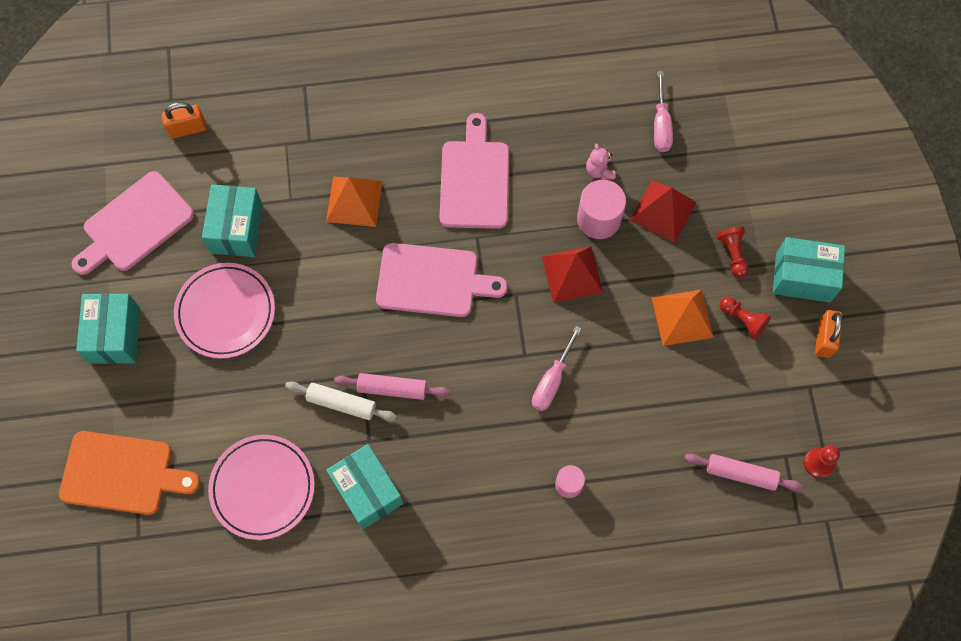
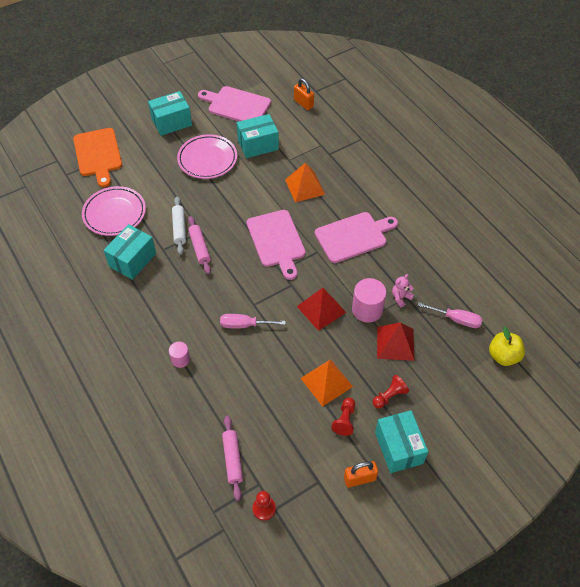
camera: 65 degrees right, 15 degrees down
pink screwdriver [654,71,673,152] -> pink screwdriver turned 135 degrees counterclockwise [418,302,482,328]
none -> yellow apple [489,327,525,366]

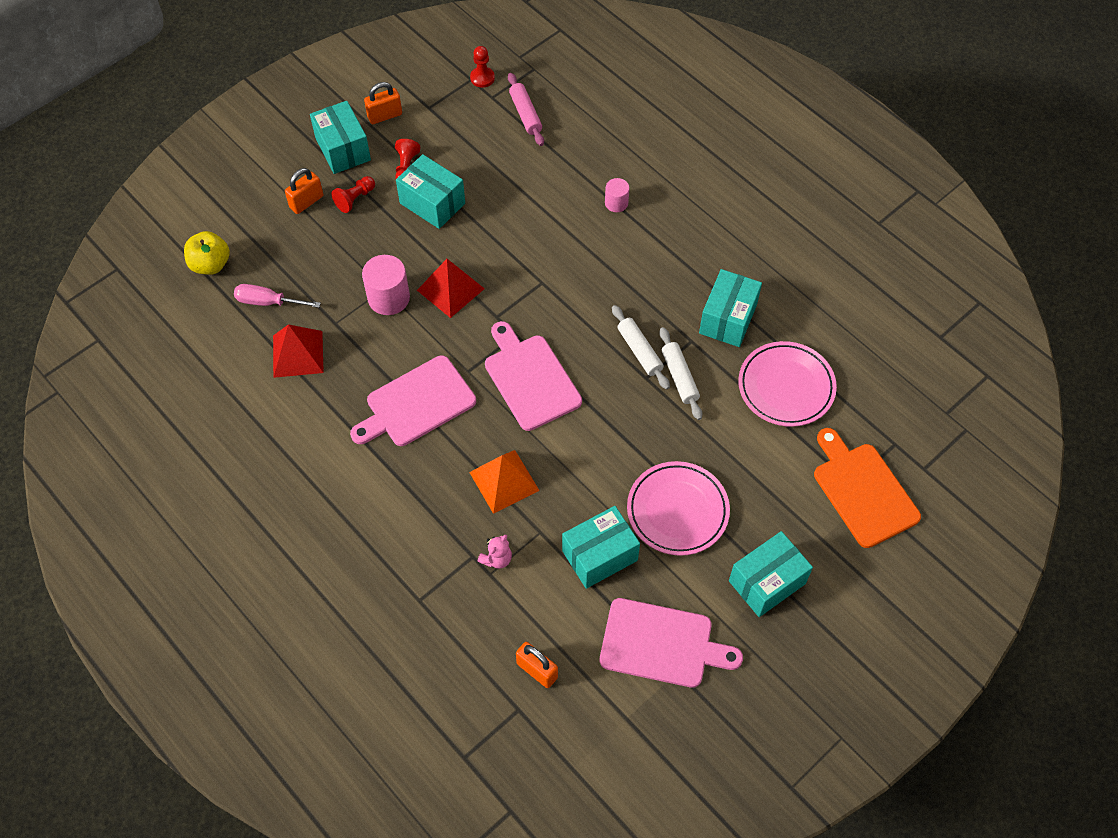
camera: 170 degrees right, 5 degrees up
pink rolling pin [188,216,211,274] -> white rolling pin [612,305,670,390]
pink screwdriver [220,314,286,328] -> none
orange pyramid [301,359,353,406] -> turquoise box [396,154,465,229]
red pyramid [377,322,414,361] -> red pyramid moved to [273,324,324,378]
pink teddy bear [392,274,414,307] -> pink teddy bear moved to [477,535,512,569]
none -> orange padlock [285,168,323,214]

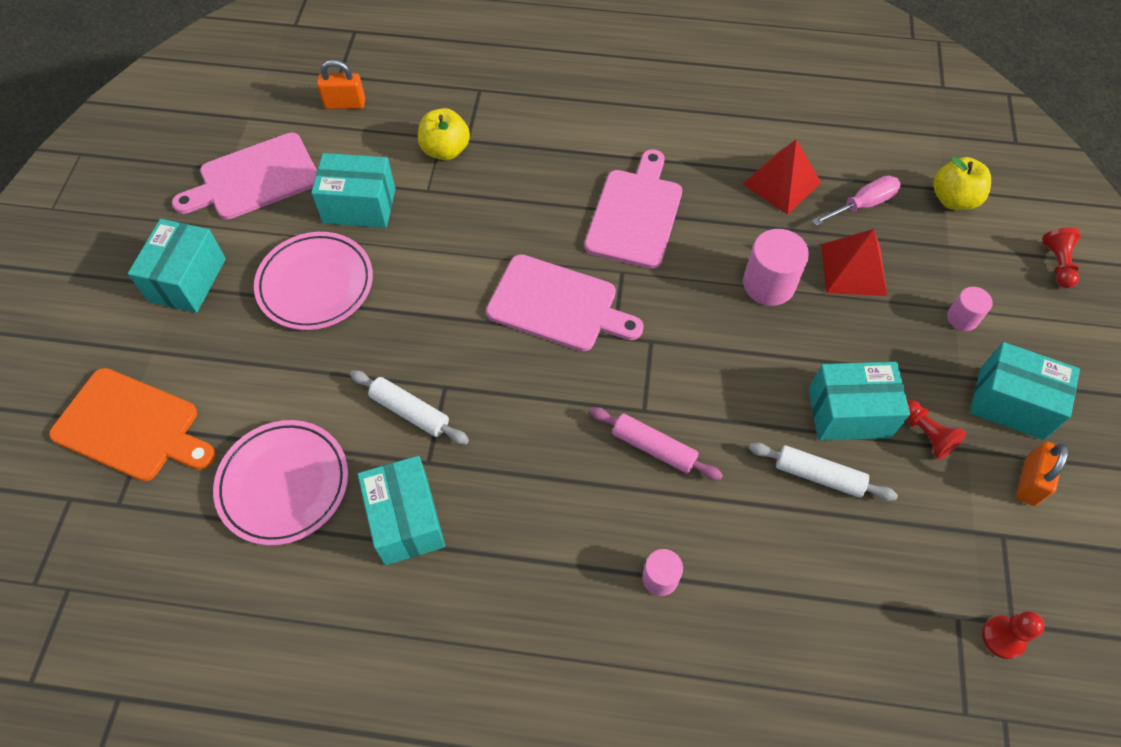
camera: 140 degrees right, 0 degrees up
orange padlock [285,168,323,214] -> pink cylinder [947,287,993,331]
red pawn [331,176,375,213] -> red pawn moved to [1042,228,1081,288]
red pyramid [417,259,485,318] -> red pyramid moved to [821,229,887,296]
orange pyramid [469,450,540,514] -> none
pink teddy bear [477,535,512,569] -> yellow apple [418,108,470,160]
pink rolling pin [508,73,544,146] -> pink rolling pin moved to [589,407,723,481]
turquoise box [562,506,640,589] -> turquoise box turned 75 degrees clockwise [311,153,395,228]
white rolling pin [612,305,670,390] -> white rolling pin moved to [749,442,898,501]

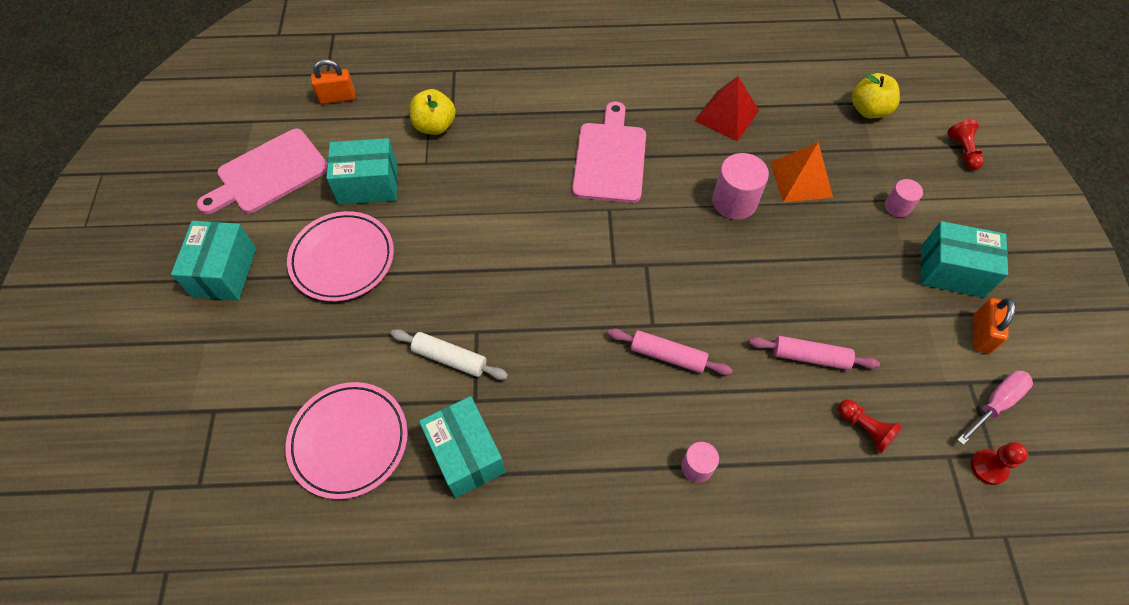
camera: 10 degrees left, 0 degrees up
orange cutting board [49,368,215,481] -> none
pink cutting board [486,254,644,351] -> none
white rolling pin [749,442,898,501] -> pink rolling pin [749,336,880,370]
turquoise box [809,362,910,440] -> none
pink screwdriver [812,175,901,226] -> pink screwdriver moved to [957,370,1033,445]
red pyramid [821,229,887,296] -> orange pyramid [770,142,833,202]
red pawn [906,400,967,460] -> red pawn moved to [838,400,903,454]

